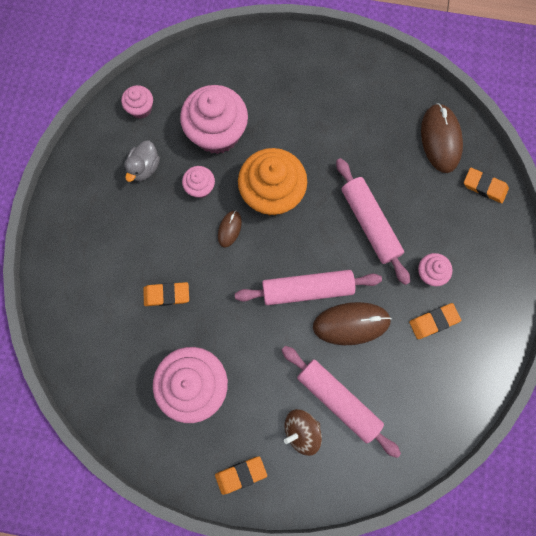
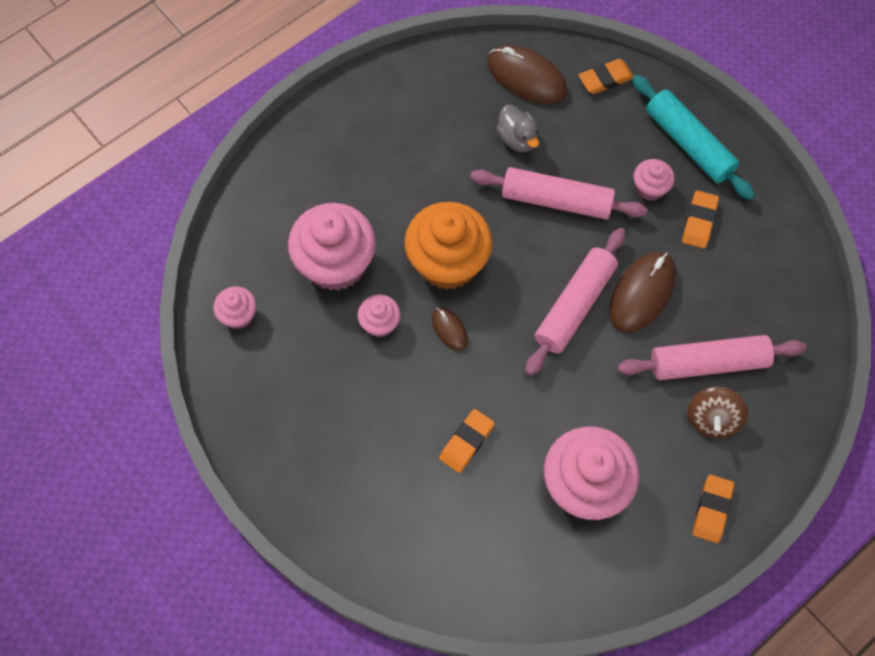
camera: 50 degrees left, 10 degrees down
grey duck [124,141,160,182] -> grey duck moved to [496,105,539,152]
none -> turquoise rolling pin [632,75,755,200]

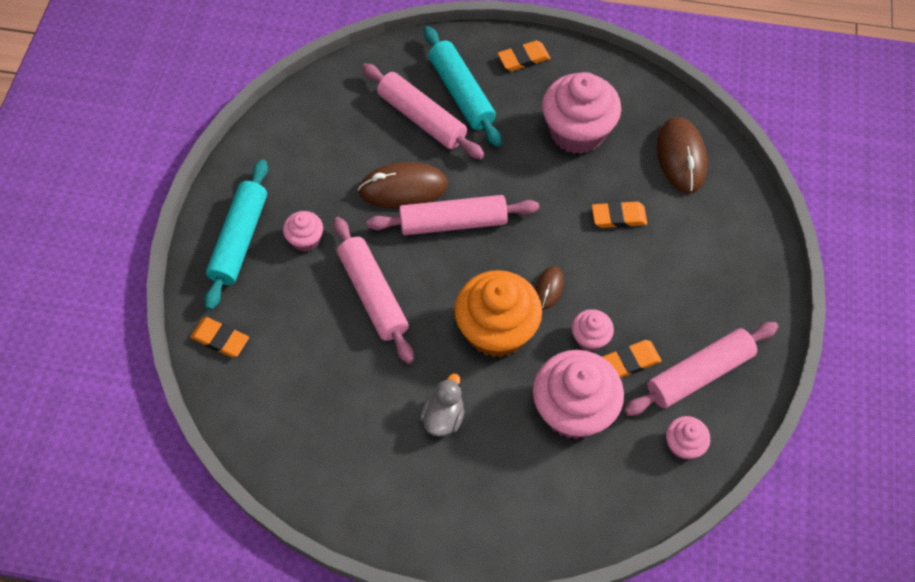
camera: 130 degrees left, 5 degrees down
brown mouse [487,45,568,104] -> brown mouse moved to [657,117,707,193]
grey duck [496,105,539,152] -> grey duck moved to [420,374,465,437]
orange eraser [682,190,719,249] -> orange eraser moved to [602,340,662,378]
brown spinning top [688,387,748,438] -> turquoise rolling pin [424,26,502,147]
none -> pink rolling pin [624,322,778,416]

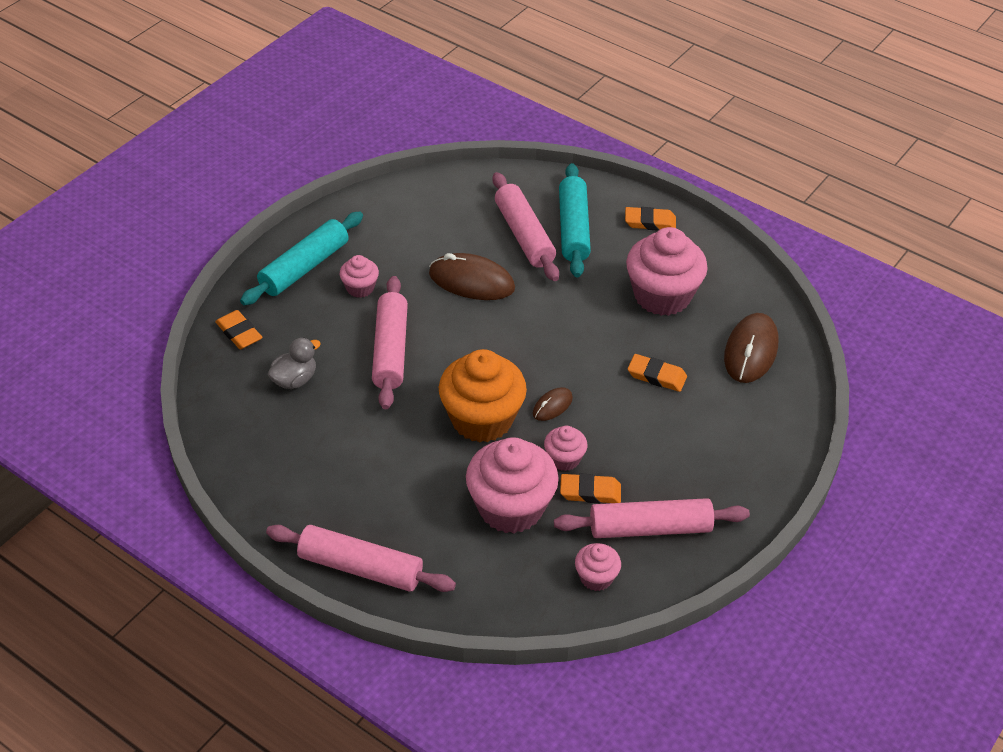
camera: 25 degrees right, 15 degrees down
pink rolling pin [367,195,539,235] -> pink rolling pin moved to [266,525,456,592]
grey duck [420,374,465,437] -> grey duck moved to [268,338,321,389]

